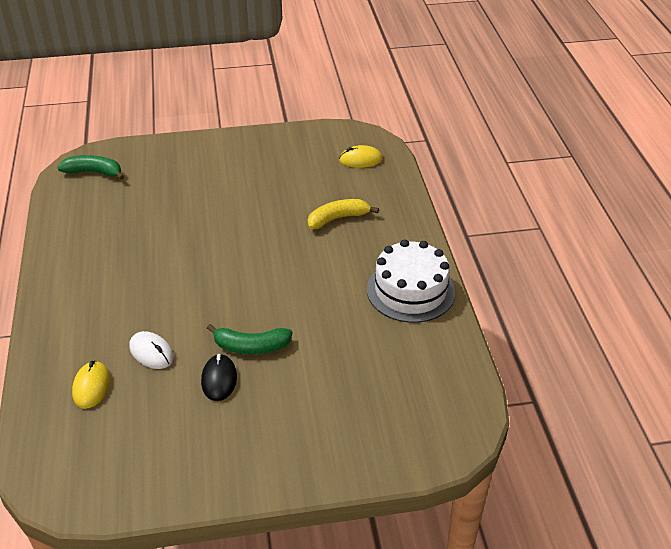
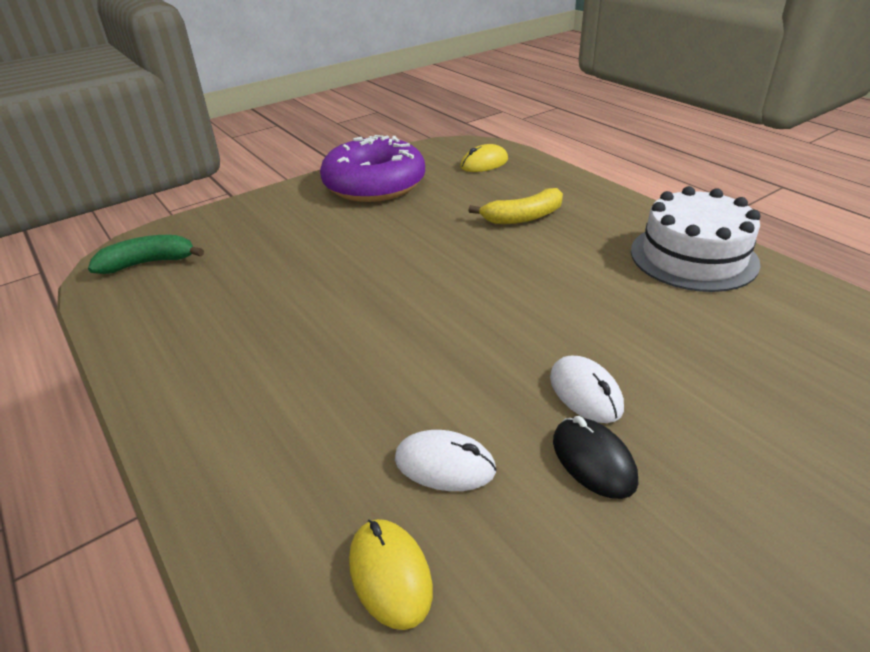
camera: 25 degrees left, 5 degrees down
green banana [207,324,293,354] -> white mouse [550,356,624,423]
yellow banana [308,199,379,229] -> yellow banana turned 150 degrees counterclockwise [469,188,563,224]
none -> purple donut [320,135,425,202]

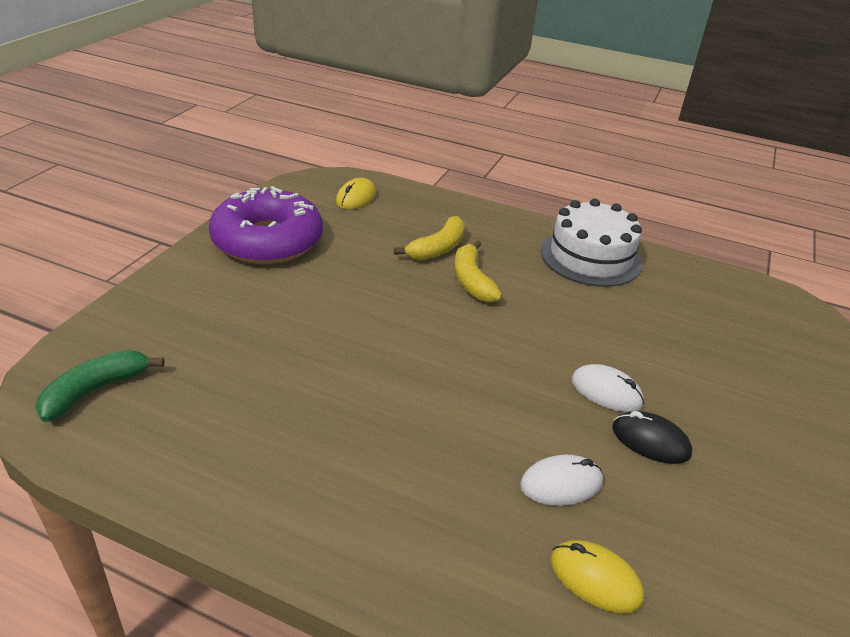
camera: 35 degrees left, 0 degrees up
none -> yellow banana [454,240,502,303]

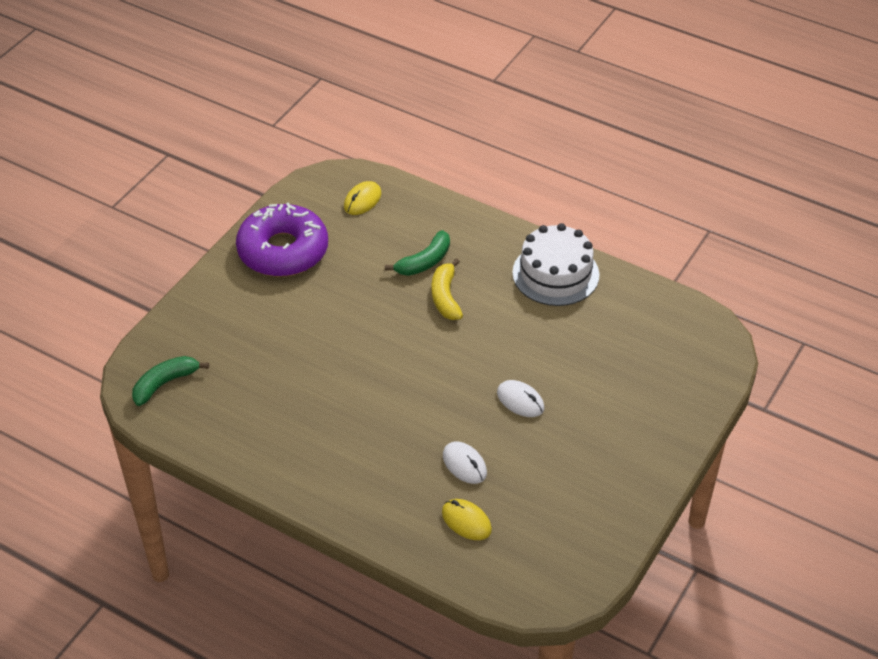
camera: 10 degrees right, 10 degrees up
yellow banana [394,216,465,261] -> green banana [385,230,450,276]
white mouse [520,455,603,506] -> white mouse turned 60 degrees clockwise [443,441,487,484]
black mouse [612,411,692,464] -> none

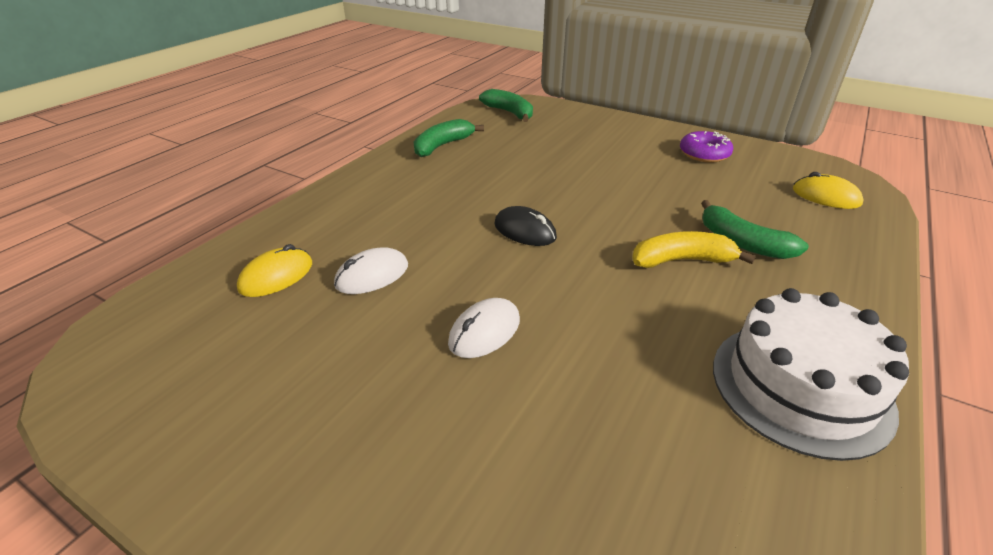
camera: 90 degrees right, 10 degrees down
purple donut [236,202,328,277] -> purple donut [680,131,733,162], size x0.49
none -> green banana [414,119,484,157]
none -> black mouse [494,206,557,246]

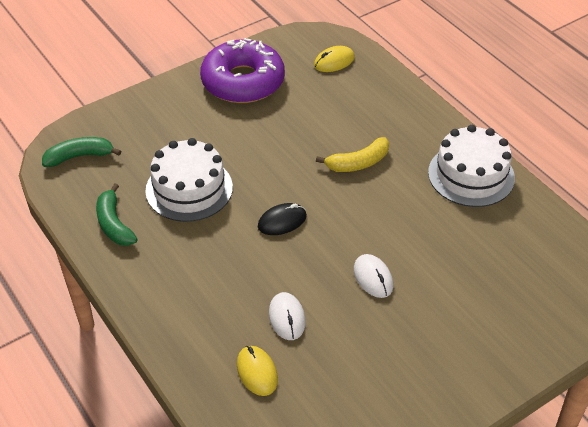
camera: 65 degrees left, 10 degrees up
yellow banana [632,231,756,268] -> yellow banana turned 135 degrees counterclockwise [316,137,389,172]
purple donut [680,131,733,162] -> purple donut [200,38,285,103], size x2.02
green banana [701,200,809,259] -> none
none -> white cake [145,138,233,222]

